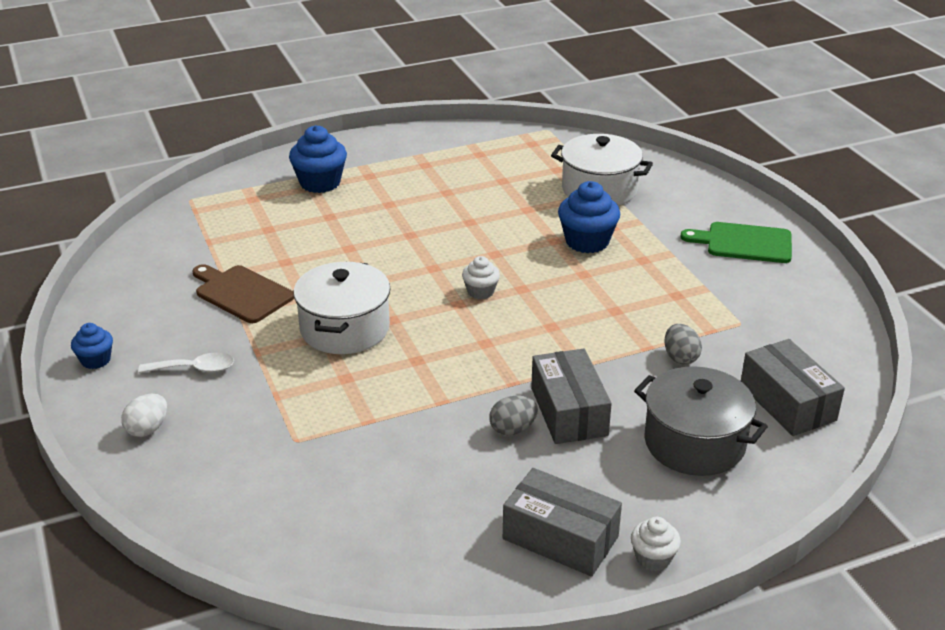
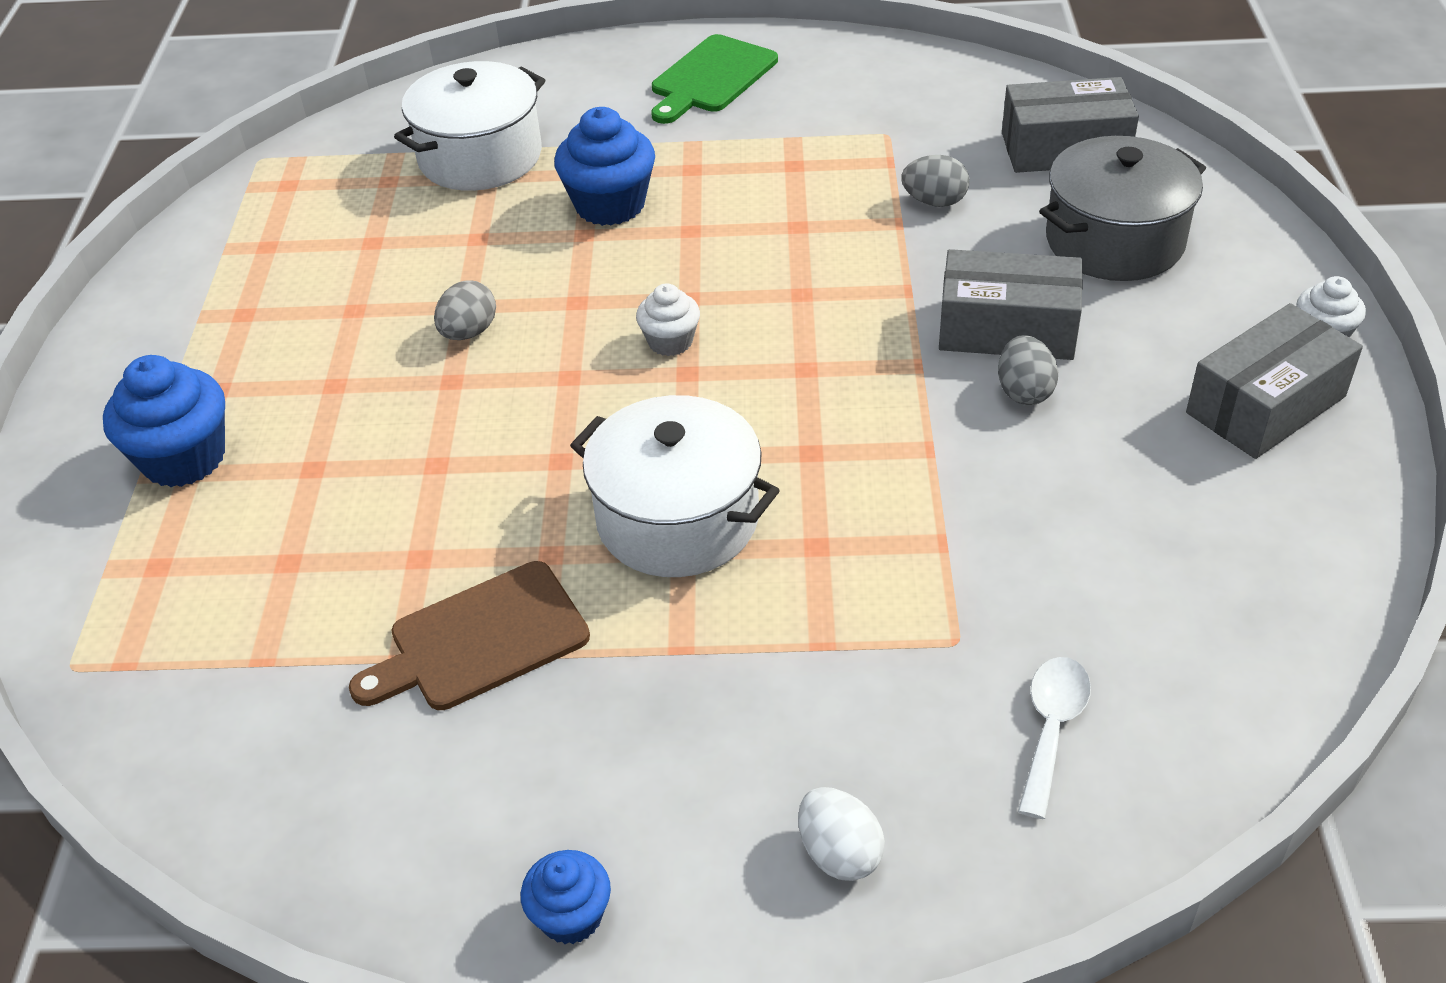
camera: 65 degrees left, 10 degrees up
white spoon [138,352,234,373] -> white spoon moved to [1018,657,1091,819]
none -> grey egg [434,281,496,340]

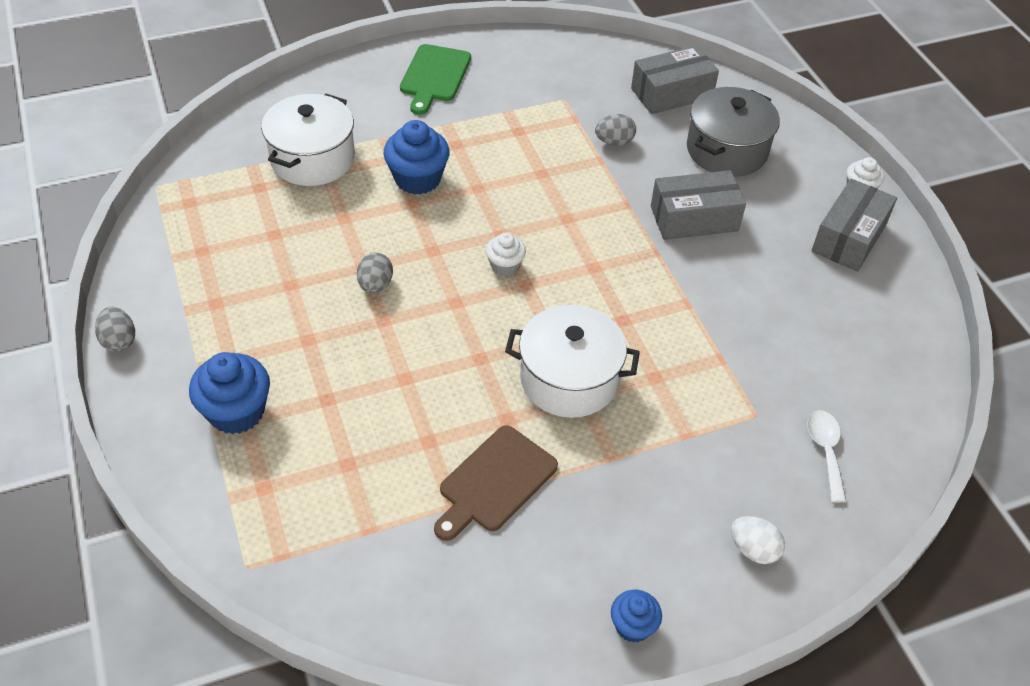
camera: 25 degrees left, 5 degrees up
grey egg [998,335,1058,405] -> grey egg moved to [95,306,135,352]

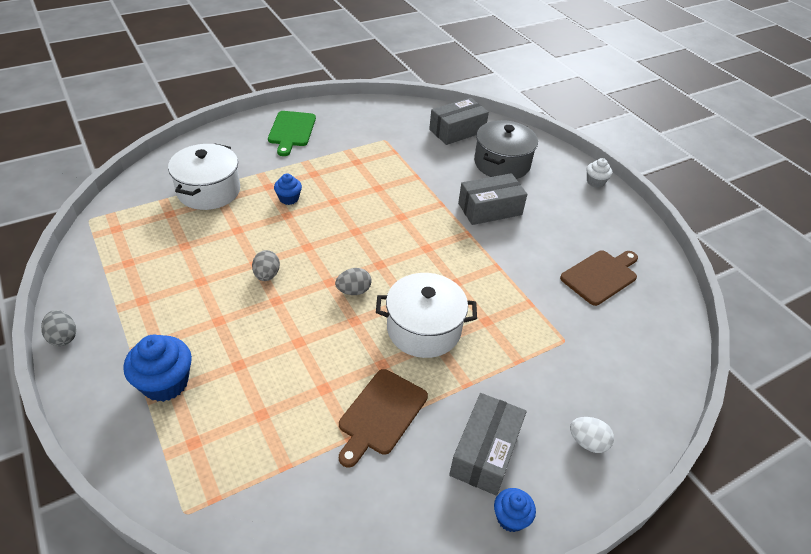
camera: 10 degrees left, 5 degrees down
blue cupcake [383,120,450,195] -> blue cupcake [274,173,302,205], size x0.58
white cupcake [486,233,526,276] -> none
grey egg [595,114,636,146] -> grey egg moved to [335,268,372,295]
white spoon [807,410,846,502] -> none
grey box [811,179,897,272] -> grey box moved to [449,393,527,496]
none -> brown cutting board [560,251,638,306]

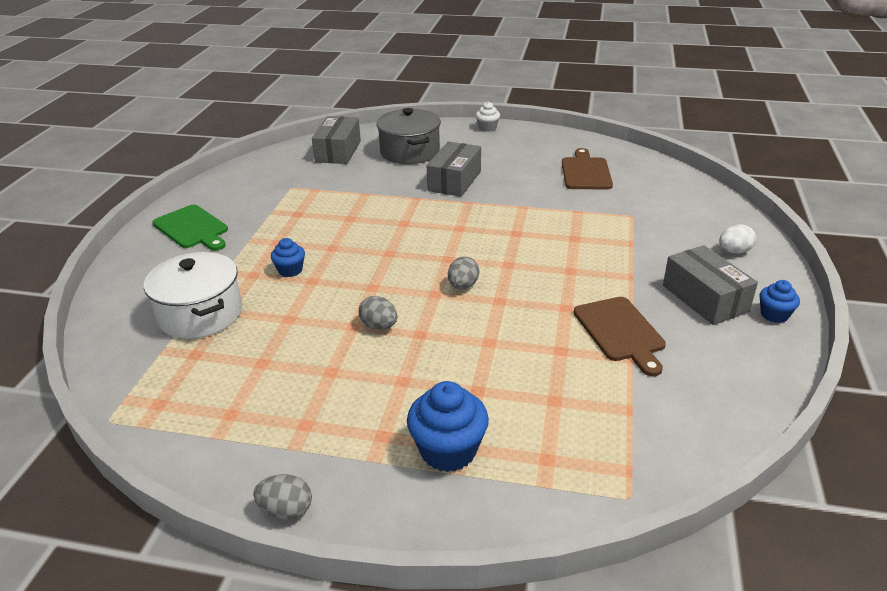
camera: 45 degrees left, 10 degrees down
white pot [376,273,477,358] -> none

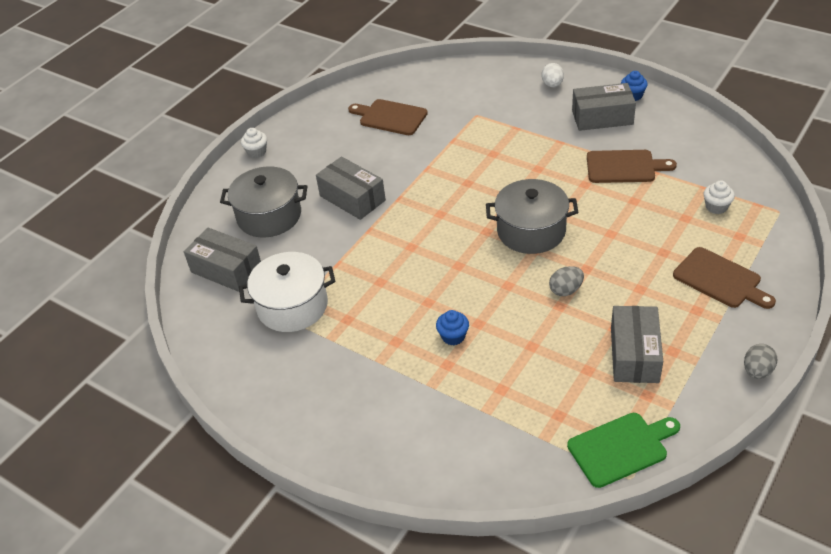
camera: 65 degrees left, 10 degrees up
white pot [144,252,242,339] -> white pot moved to [239,252,335,332]
green cutting board [152,205,228,251] -> green cutting board moved to [567,413,680,488]
blue cupcake [407,381,489,472] -> brown cutting board [673,247,776,309]
grey egg [448,257,479,289] -> grey pot [486,179,578,254]
none -> grey box [611,306,663,383]
none -> white cupcake [703,180,735,214]

